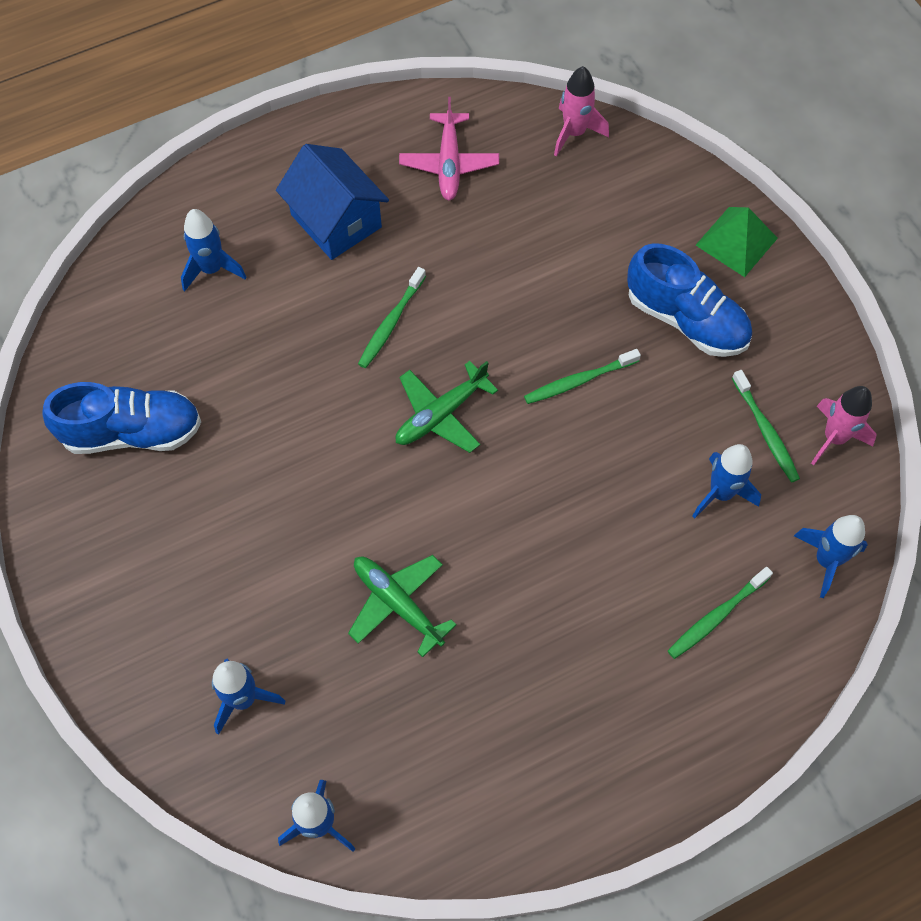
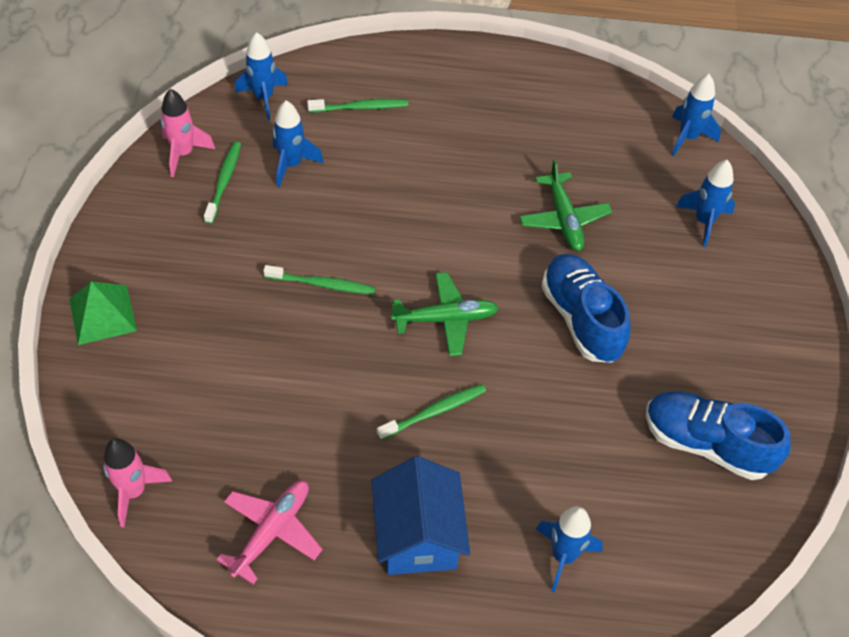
camera: 150 degrees left, 10 degrees down
blue shoe [627,243,752,357] -> blue shoe moved to [541,254,631,363]

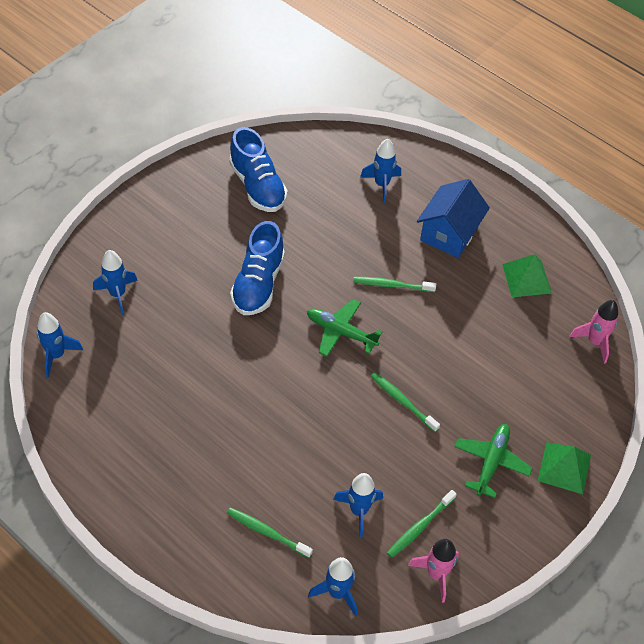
camera: 145 degrees left, 0 degrees up
pink plane [217,480,323,585] -> green pyramid [502,254,552,297]
green plane [519,159,612,251] -> green plane moved to [454,424,533,498]

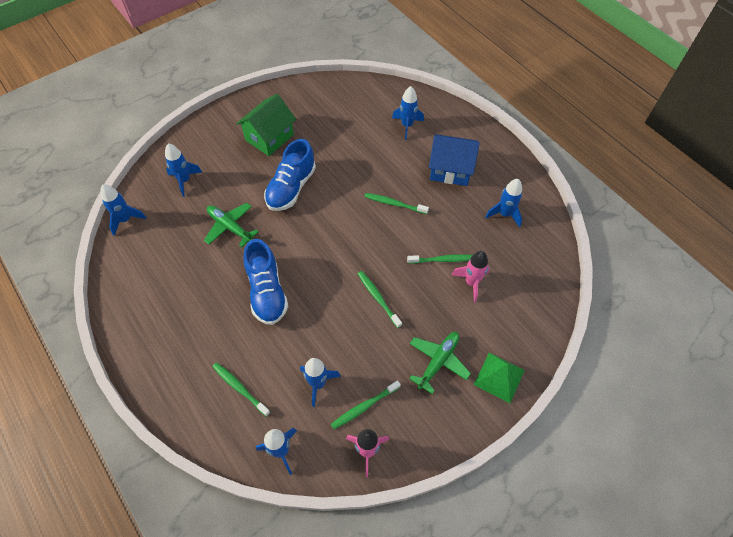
camera: 15 degrees right, 5 degrees up
blue shoe [229,127,288,212] -> blue shoe moved to [243,239,288,325]
green plane [307,299,383,357] -> green plane moved to [204,203,259,247]
blue house [417,179,490,258] -> blue house turned 60 degrees clockwise [429,134,480,186]
green pyramid [502,254,552,297] -> blue rocket [485,179,522,228]
pink rocket [569,300,618,364] -> pink rocket moved to [452,251,490,302]
none -> green house [236,94,296,156]
none -> green toothbrush [407,254,472,264]

